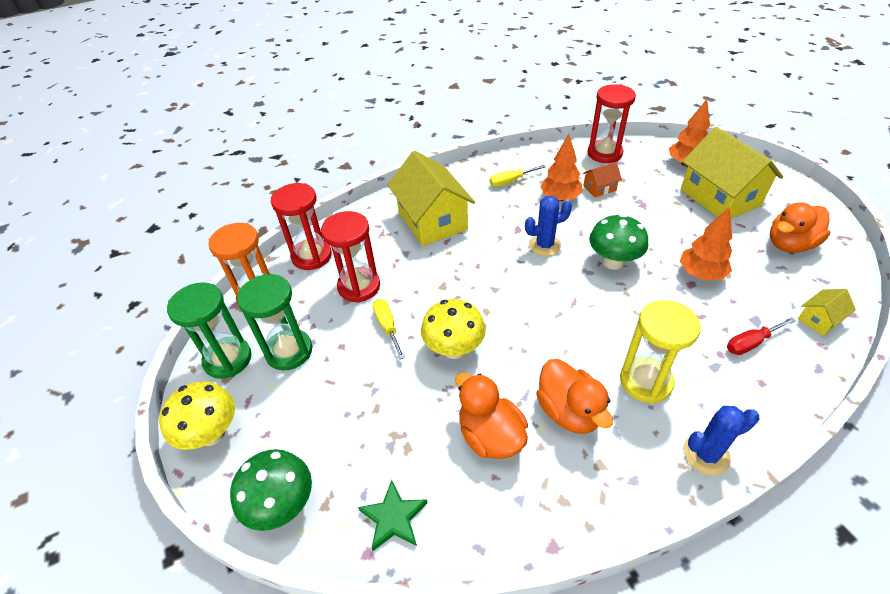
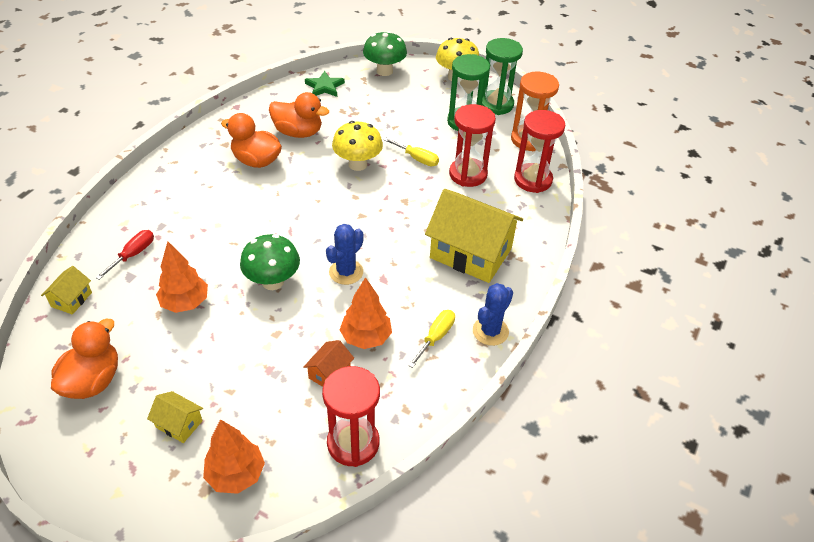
camera: 140 degrees right, 0 degrees up
yellow hourglass [620,300,701,404] -> none
yellow house [681,127,783,219] -> yellow house [147,391,203,443], size x0.44
blue cactus [683,406,759,476] -> blue cactus moved to [473,283,513,346]

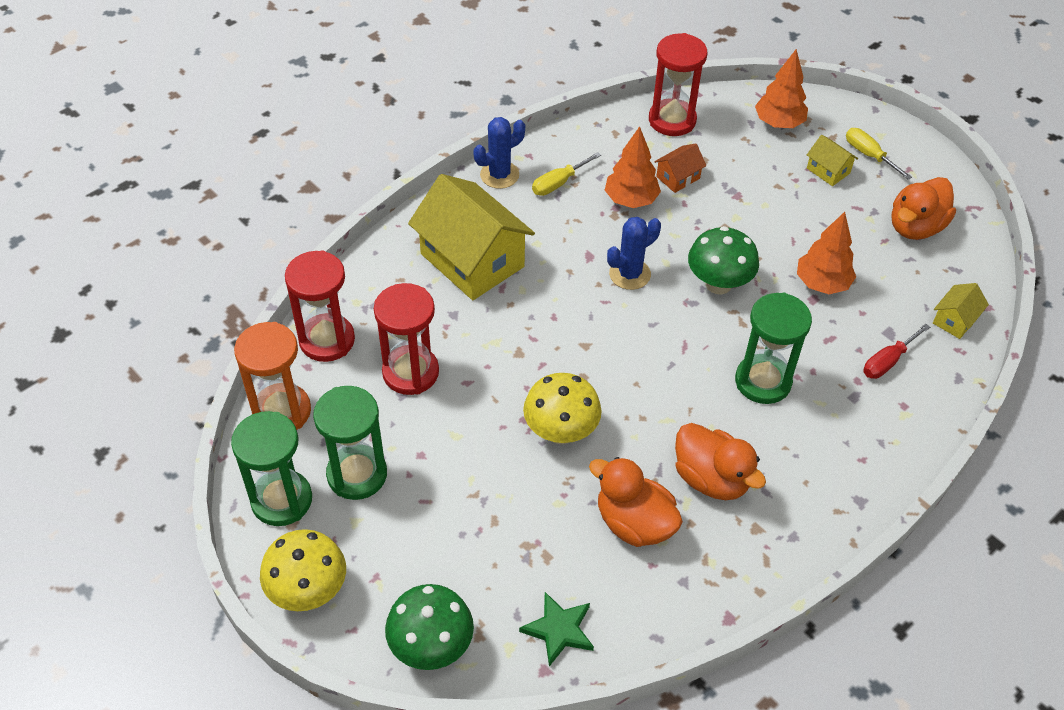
camera: 160 degrees left, 5 degrees up
yellow screwdriver [383,138,439,166] -> yellow screwdriver moved to [846,128,912,180]
none -> green hourglass [735,292,812,404]

